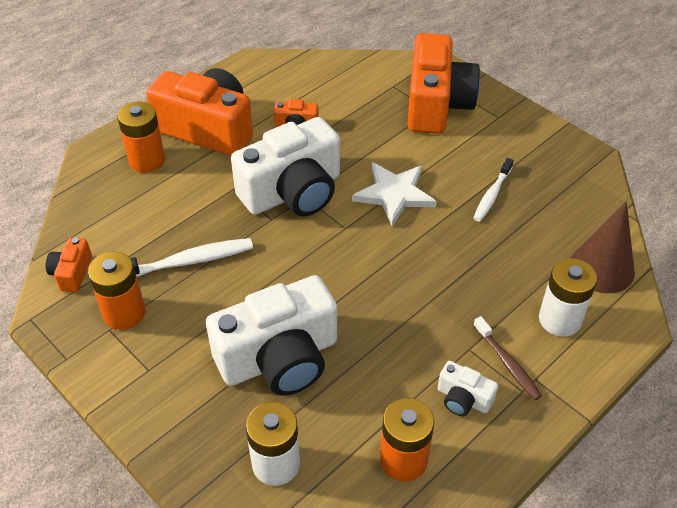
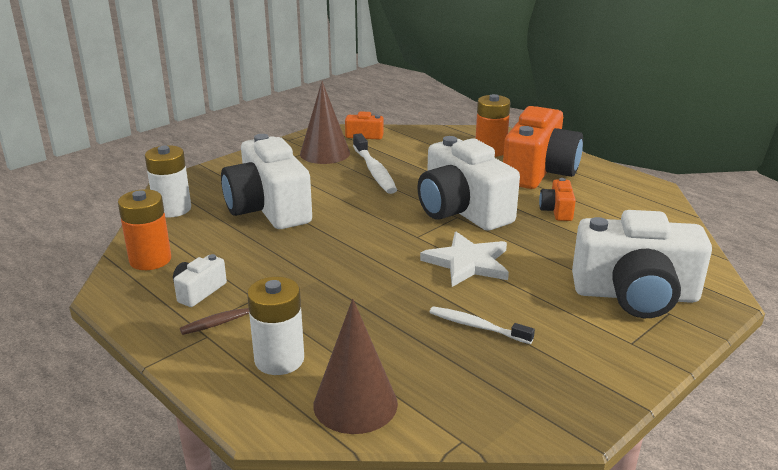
camera: 90 degrees right, 20 degrees down
orange battery [88,252,146,330] -> brown cone [300,81,350,164]
orange camera [407,33,480,134] -> white camera [572,210,712,318]

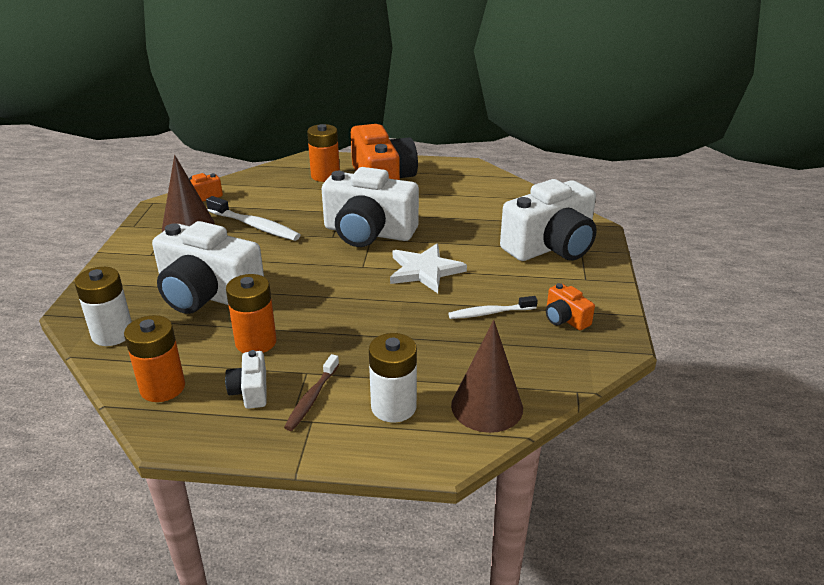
camera: 40 degrees left, 5 degrees up
orange camera [539,178,576,221] -> orange camera moved to [546,283,595,330]
none -> orange battery [226,274,277,353]

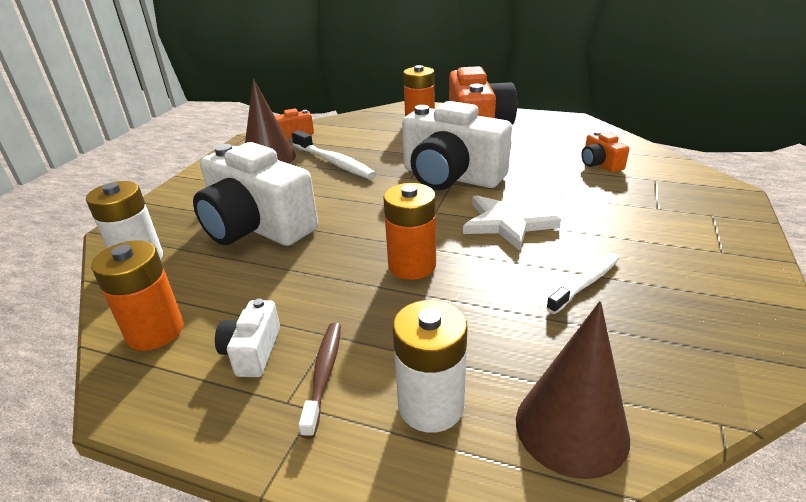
camera: 15 degrees right, 0 degrees up
orange battery [226,274,277,353] -> orange battery moved to [383,183,436,280]
brown toothbrush [284,354,339,431] -> brown toothbrush turned 150 degrees clockwise [298,323,341,439]
white toothbrush [448,296,538,319] -> white toothbrush turned 135 degrees clockwise [546,253,620,314]
white camera [500,179,597,261] -> none
orange camera [546,283,595,330] -> orange camera moved to [581,131,629,172]

